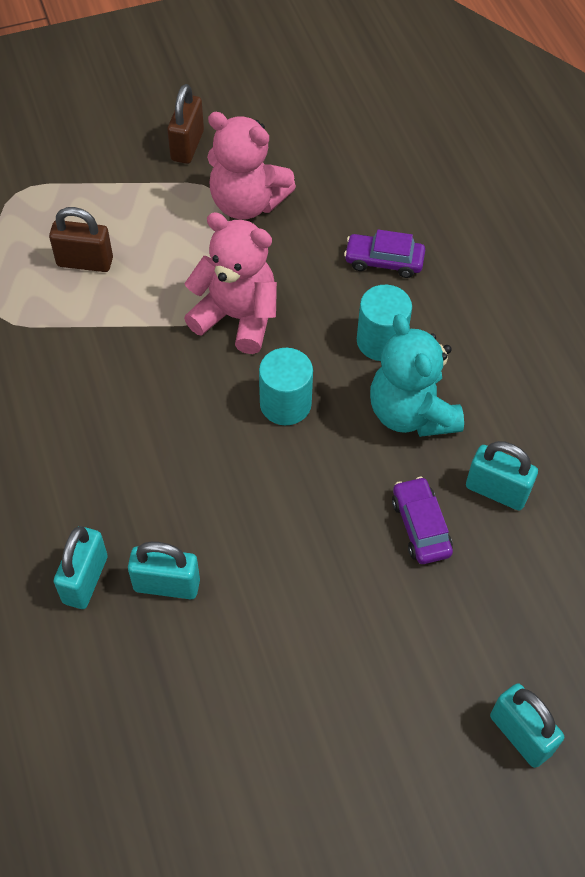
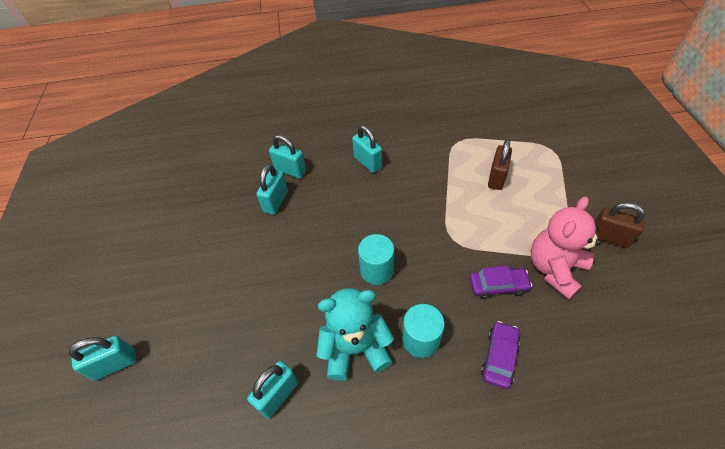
camera: 105 degrees right, 5 degrees down
pink teddy bear [184,212,277,354] -> none
purple car [392,477,453,564] -> purple car moved to [470,266,532,299]
none -> turquoise padlock [352,125,382,173]

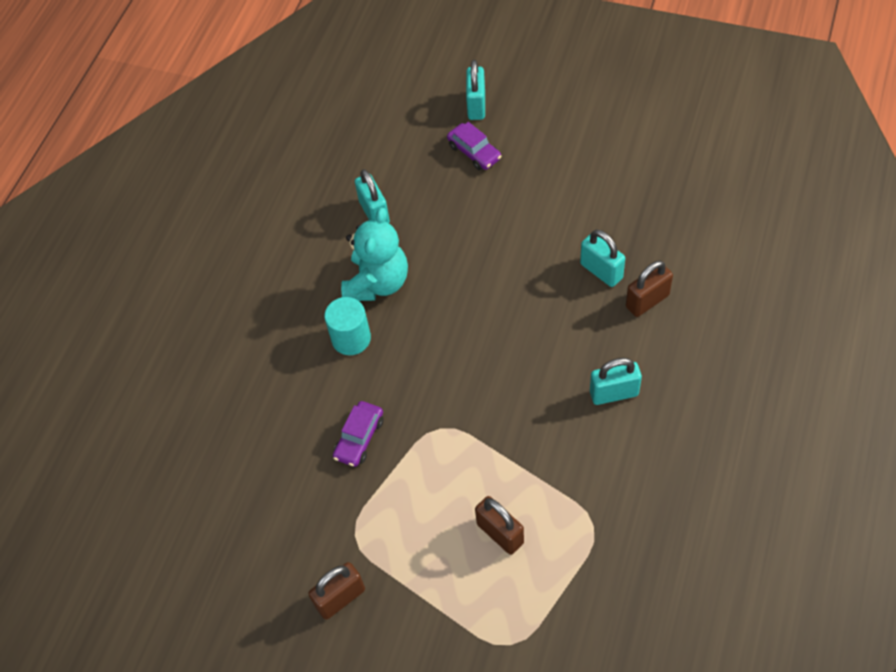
camera: 120 degrees right, 5 degrees up
turquoise padlock [269,135,306,178] -> brown padlock [626,261,673,317]
turquoise cylinder [358,234,394,285] -> none
purple car [481,321,520,389] -> purple car moved to [447,122,501,170]
pink teddy bear [531,196,602,300] -> none

